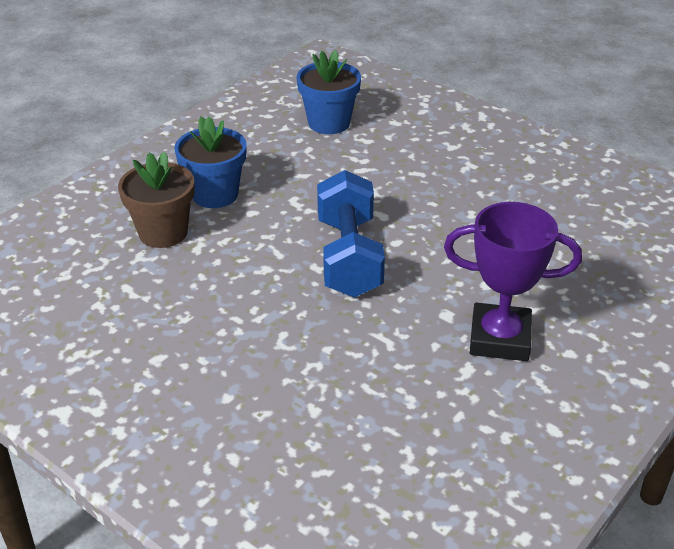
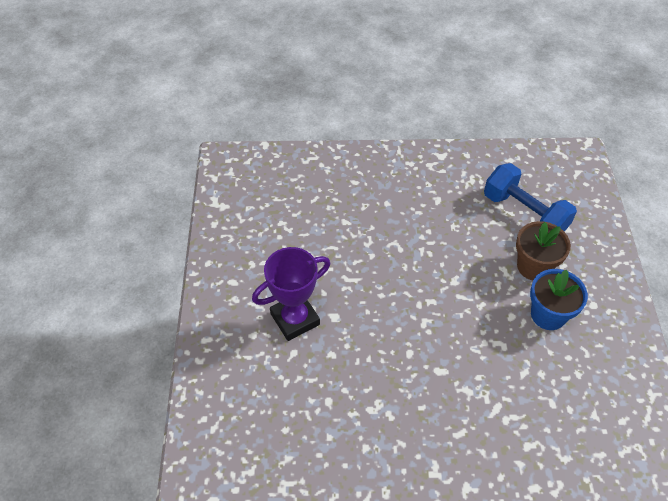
camera: 140 degrees right, 15 degrees up
blue flower pot [297,50,361,134] -> none
blue dumbbell [317,170,385,298] -> blue dumbbell moved to [484,163,577,232]

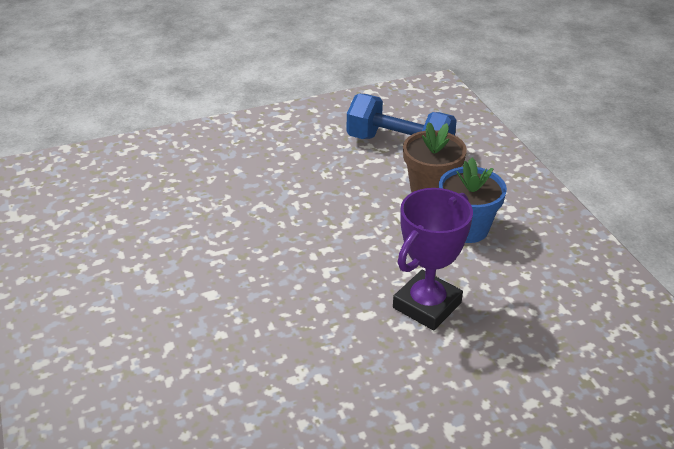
camera: 20 degrees left, 15 degrees down
purple trophy [252,247,330,341] -> purple trophy moved to [393,188,473,331]

